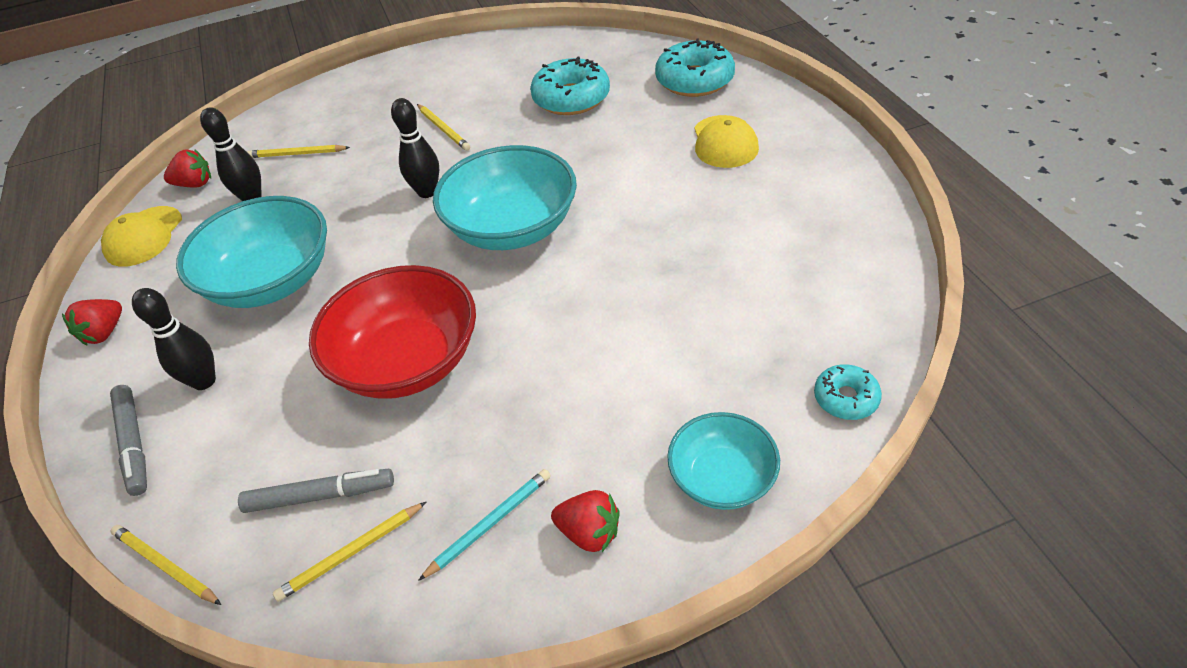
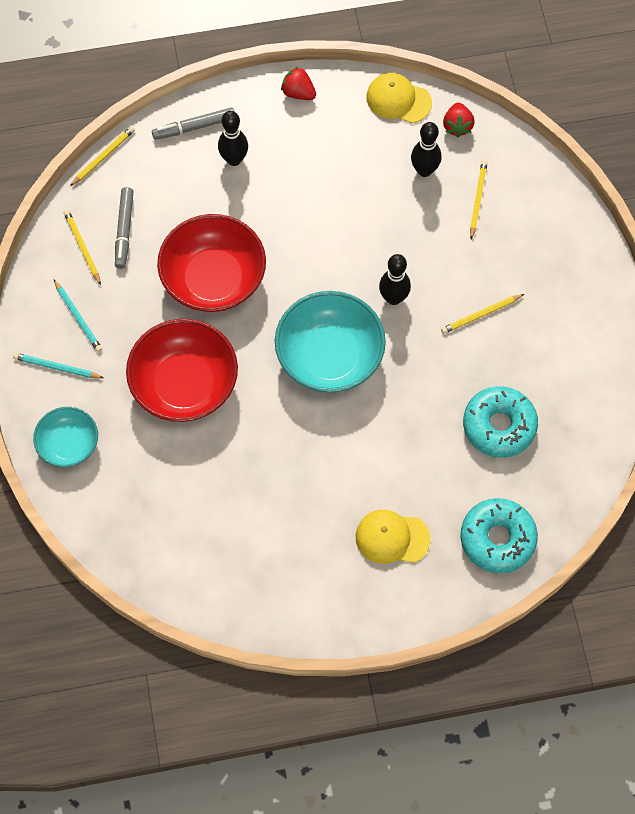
camera: 95 degrees right, 20 degrees up
turquoise bowl [176,196,327,308] -> none
red strawberry [551,490,620,552] -> turquoise pencil [13,353,104,378]
turquoise donut [814,364,882,420] -> none
none -> red bowl [126,319,238,422]

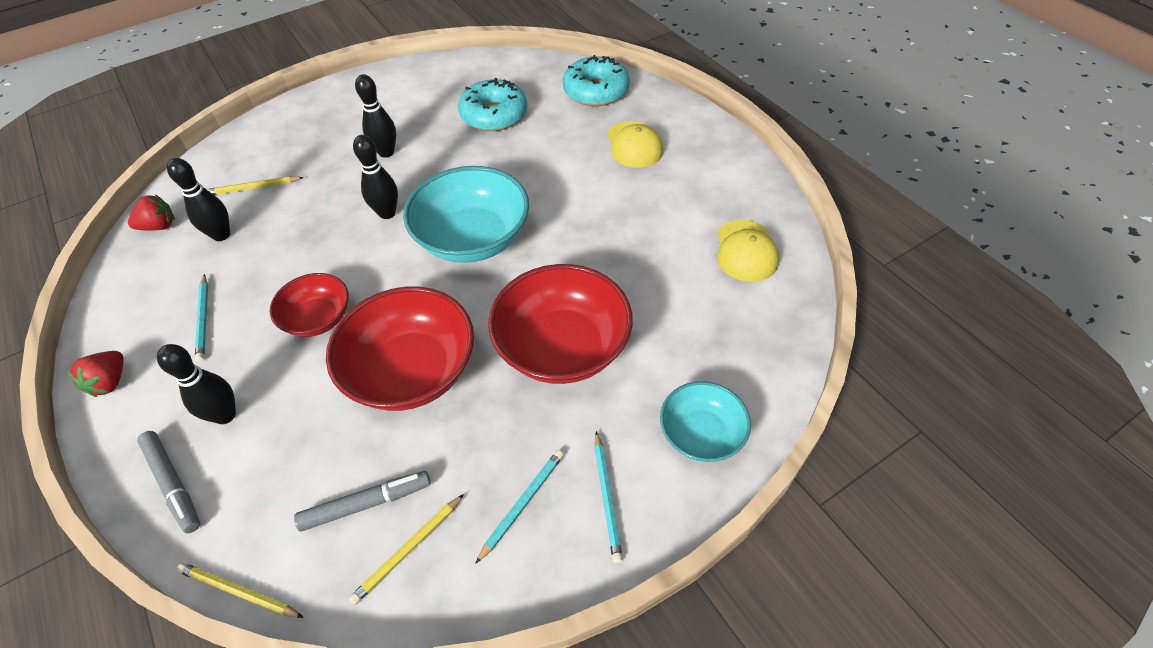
camera: 110 degrees left, 15 degrees down
yellow cap [366,73,432,123] -> yellow cap moved to [717,220,779,282]
yellow pencil [441,294,524,334] -> black bowling pin [355,74,396,158]
none -> turquoise pencil [195,274,208,361]
none -> red bowl [270,273,349,337]

